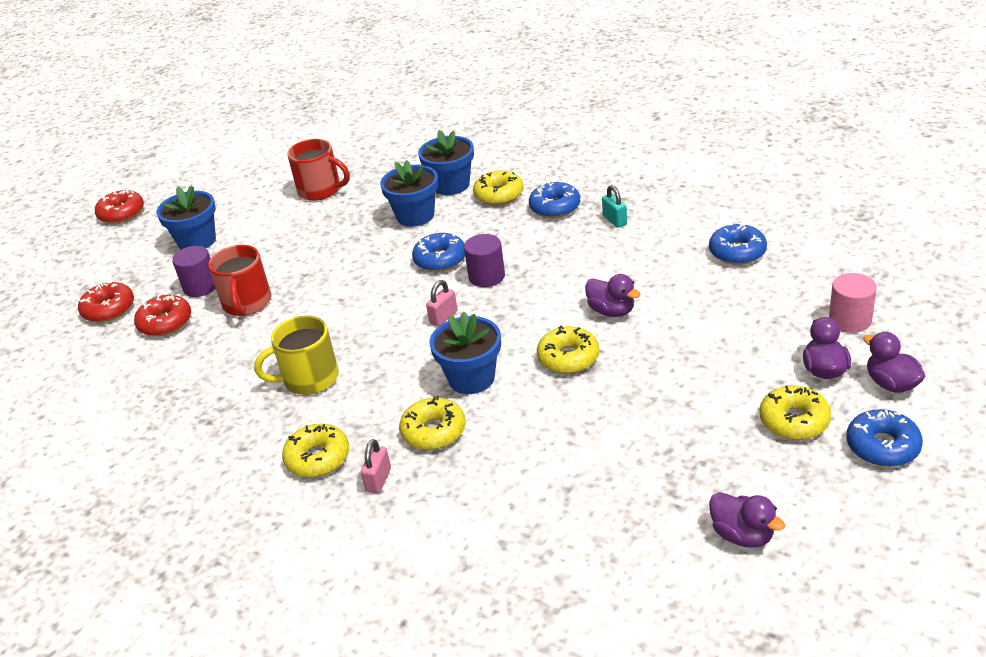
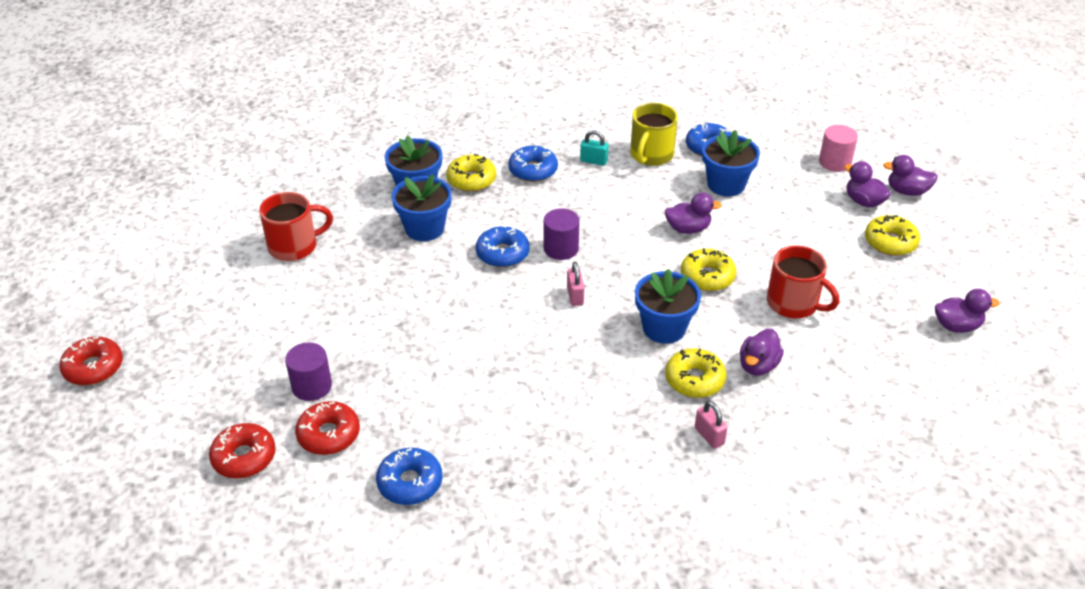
camera: 50 degrees left, 5 degrees up
blue flower pot [156,185,216,249] -> blue flower pot moved to [702,130,760,197]
red mug [208,245,271,316] -> red mug moved to [767,245,839,318]
yellow mug [254,315,339,395] -> yellow mug moved to [630,103,678,166]
yellow donut [282,424,349,477] -> none
blue donut [847,409,923,467] -> blue donut moved to [376,448,442,505]
none -> purple duck [740,329,784,376]

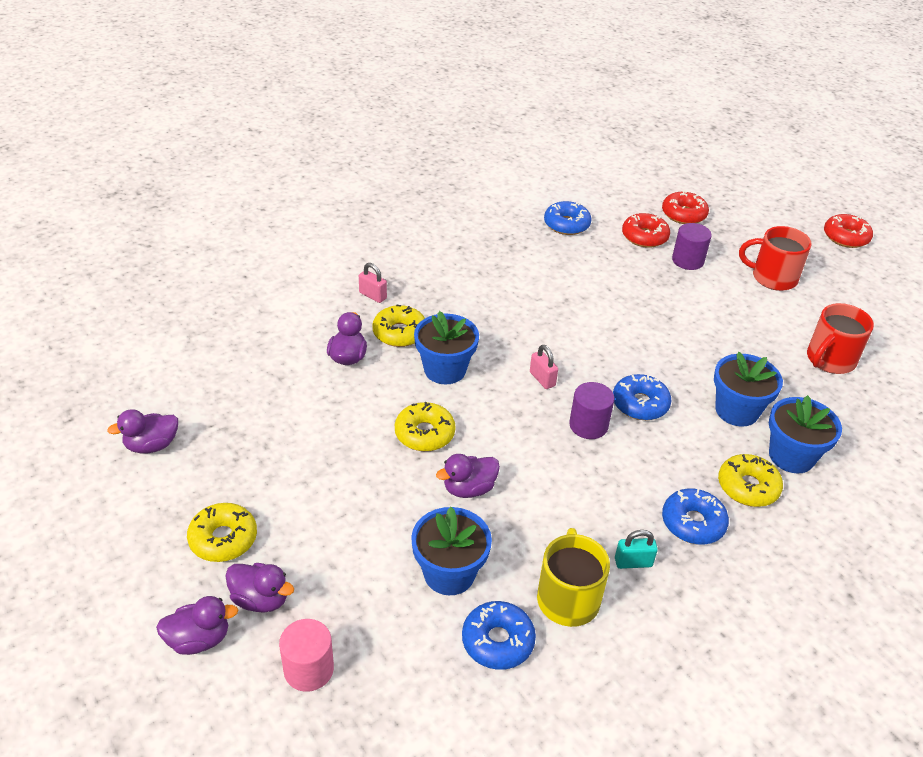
camera: 155 degrees right, 0 degrees up
red mug [767,245,839,318] -> red mug moved to [739,226,812,291]

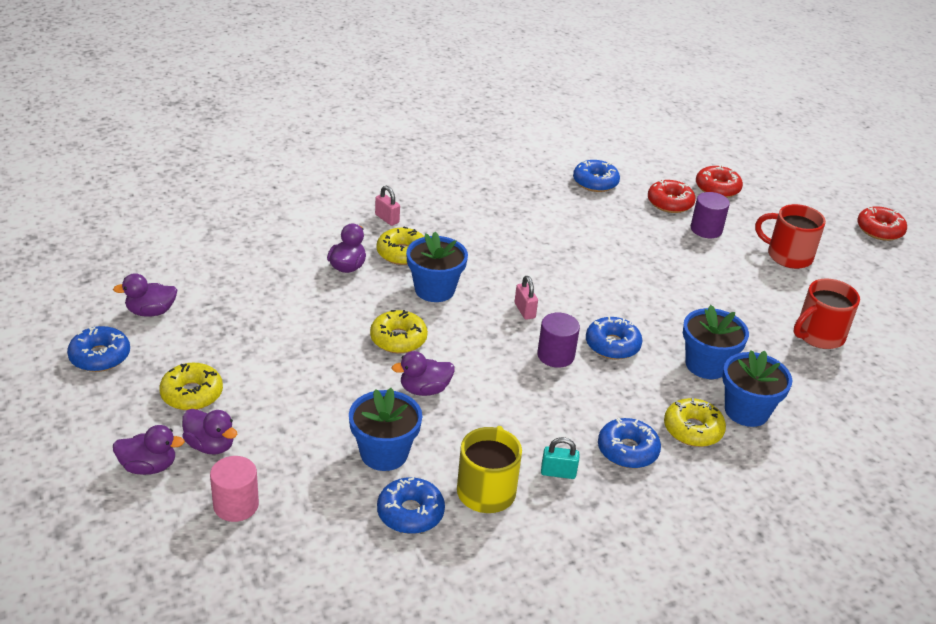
camera: 10 degrees right, 5 degrees down
none -> blue donut [67,326,130,372]

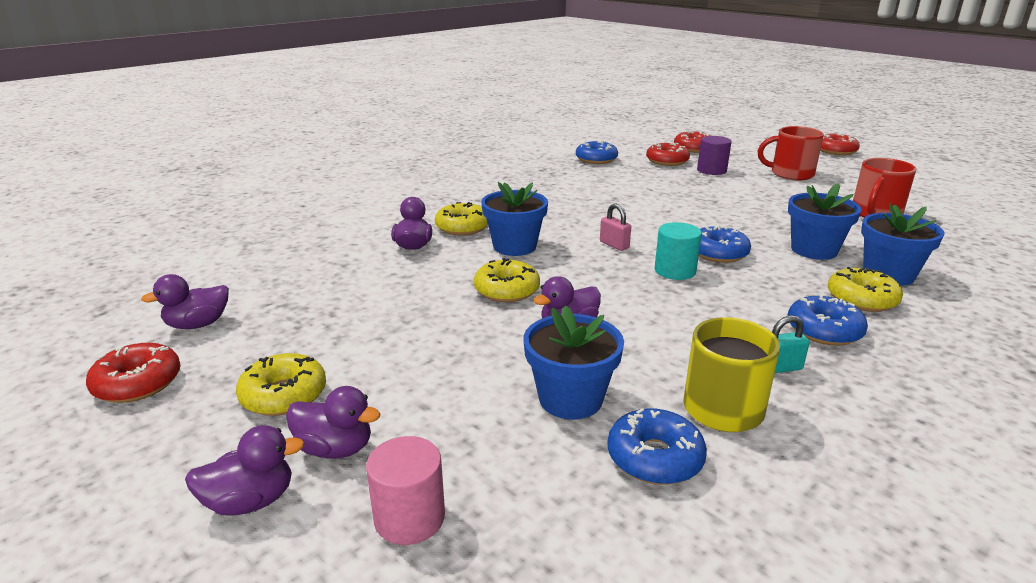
camera: 15 degrees left, 10 degrees down
blue donut [67,326,130,372] -> red donut [86,343,181,403]
pink padlock [375,186,400,226] -> none
purple cylinder [537,313,580,368] -> turquoise cylinder [654,222,702,280]

